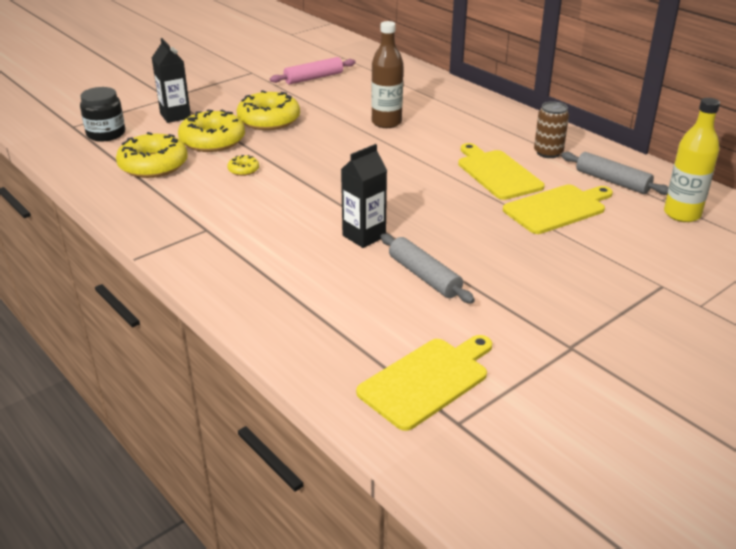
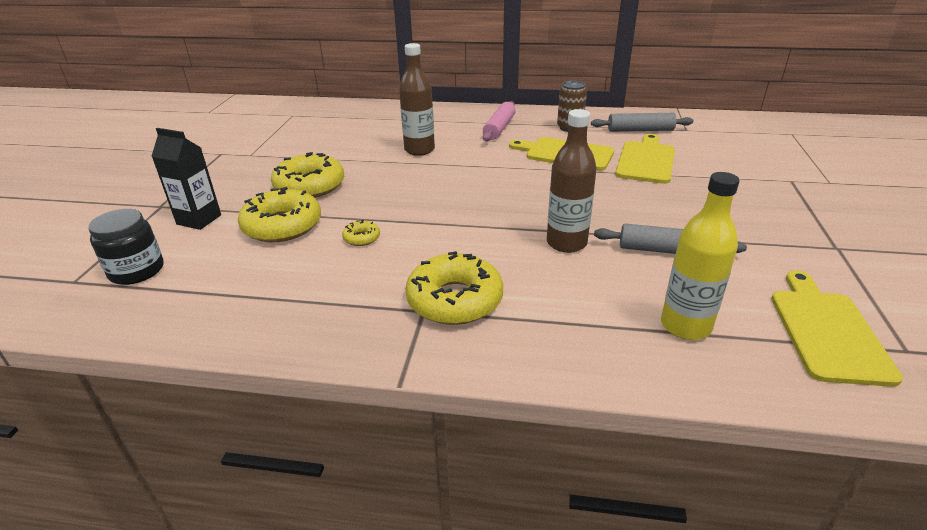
camera: 40 degrees left, 0 degrees up
yellow donut [116,132,188,178] -> yellow donut moved to [405,251,503,325]
pink rolling pin [270,57,356,84] -> pink rolling pin moved to [483,101,516,141]
black carton [341,144,387,248] -> brown bottle [547,109,597,253]
yellow bottle [664,98,720,222] -> yellow bottle moved to [661,172,740,340]

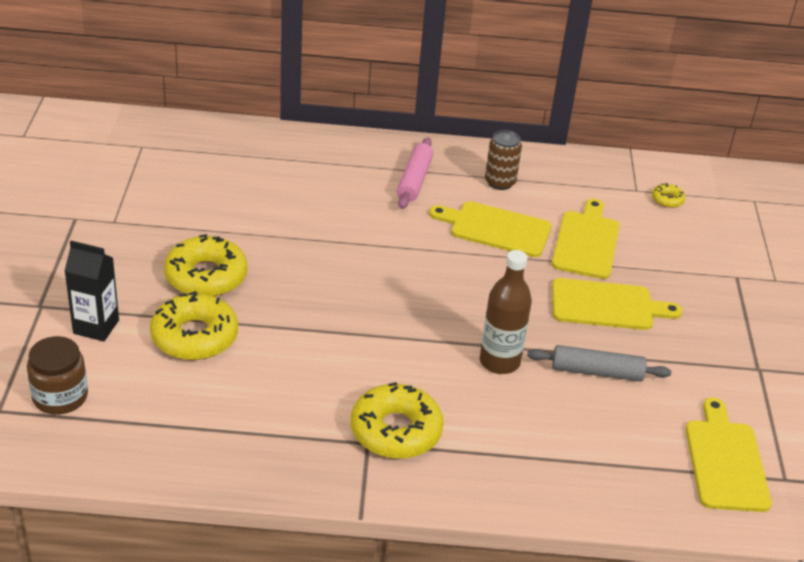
camera: 10 degrees left, 5 degrees up
black jar [88,209,164,285] -> brown jar [27,336,88,414]
yellow donut [342,220,380,246] -> yellow donut moved to [652,183,685,208]
brown bottle [399,43,435,156] -> none
grey rolling pin [591,113,693,132] -> none
yellow bottle [661,172,740,340] -> none
none -> yellow cutting board [552,278,682,330]

